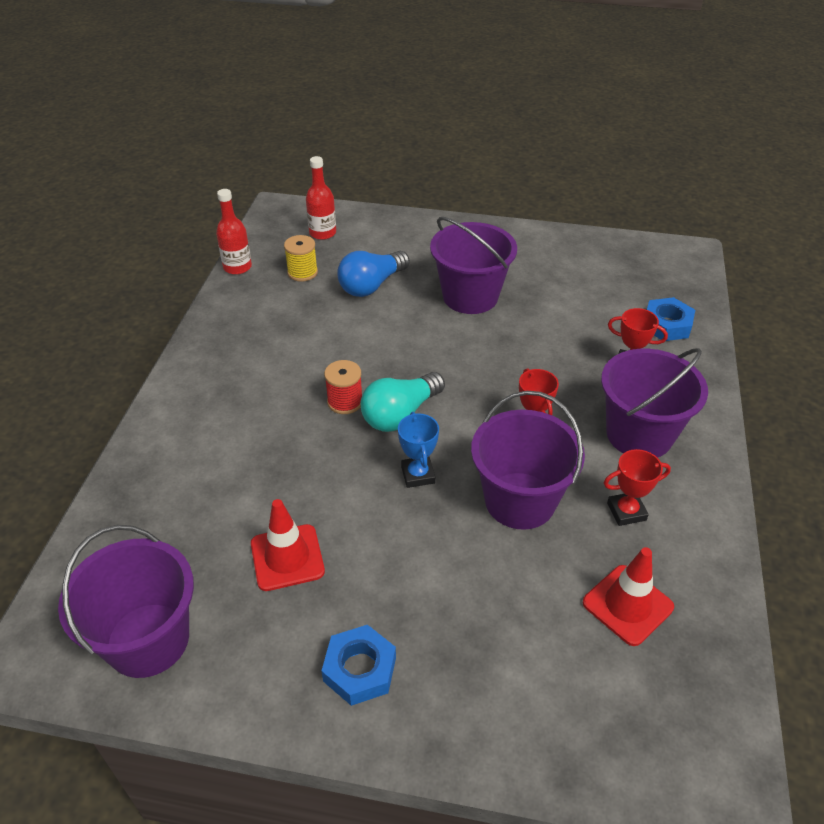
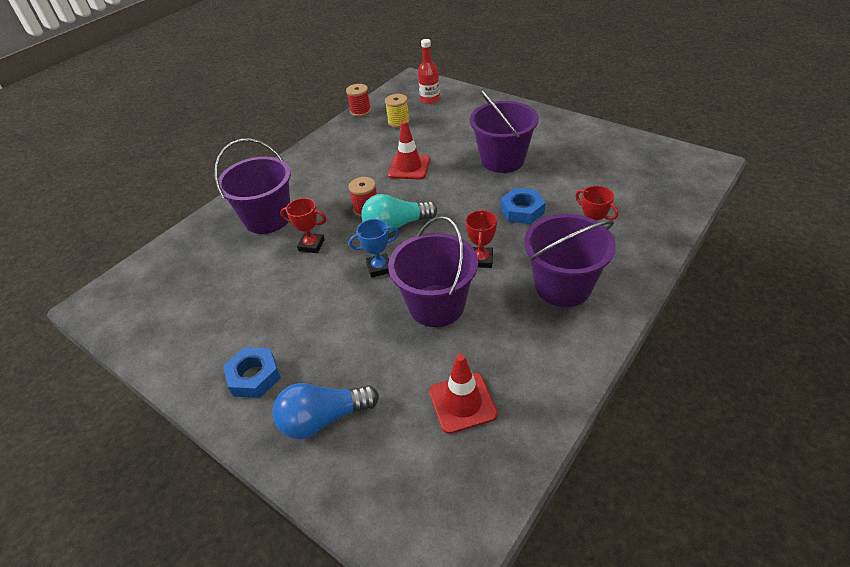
camera: 30 degrees right, 0 degrees up
purple bucket [58,525,194,678] -> purple bucket moved to [215,138,291,234]
red bottle [216,189,252,275] -> red spool [346,84,371,117]
red traffic cone [251,499,325,591] -> red traffic cone moved to [387,121,430,179]
blue light bulb [337,251,410,297] -> blue light bulb moved to [273,383,379,439]
blue trophy [398,412,439,488] -> blue trophy turned 60 degrees clockwise [349,219,399,278]
red trophy [604,449,671,526] -> red trophy moved to [280,198,326,253]
blue nut [647,297,695,341] -> blue nut moved to [501,188,545,224]

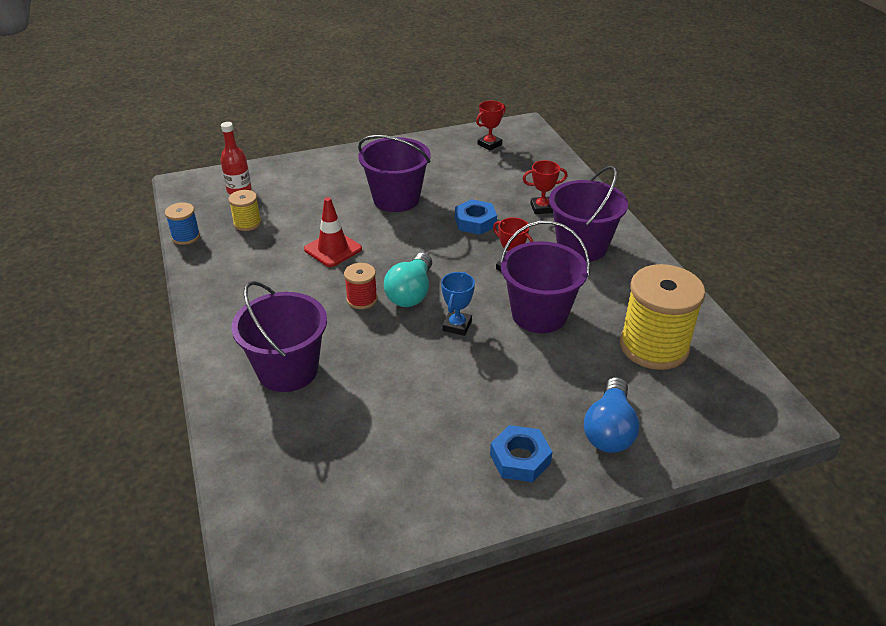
camera: 60 degrees left, 5 degrees down
red trophy [280,198,326,253] -> red trophy moved to [476,101,506,150]
red spool [346,84,371,117] -> blue spool [165,203,200,245]
red traffic cone [429,354,498,434] -> yellow spool [620,264,705,370]

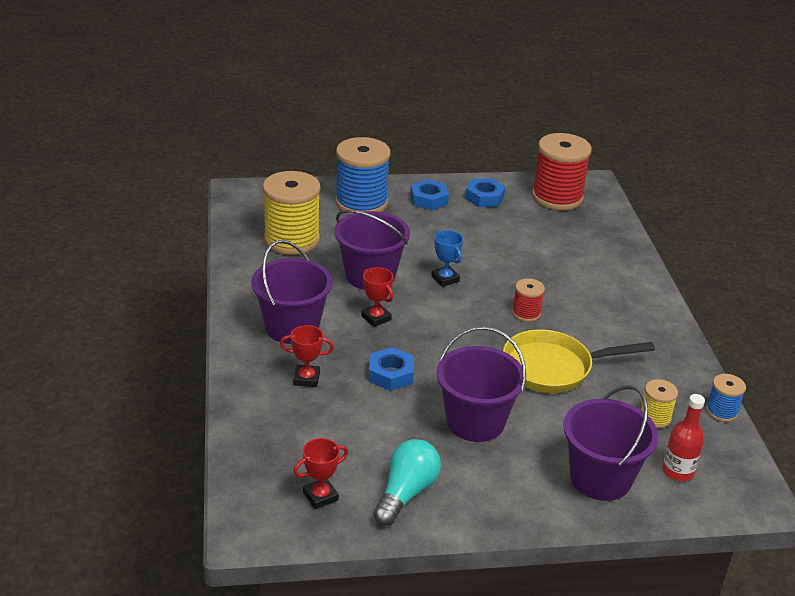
camera: 170 degrees left, 5 degrees down
purple bucket [231,281,327,392] -> purple bucket moved to [563,385,659,501]
red traffic cone [304,197,362,267] -> yellow pan [503,330,655,393]
turquoise light bulb [384,253,432,307] -> turquoise light bulb moved to [373,439,441,525]
blue trophy [441,272,475,336] -> blue trophy turned 60 degrees counterclockwise [431,230,463,287]
blue light bulb [584,377,640,453] -> blue spool [335,137,390,214]
none -> blue nut [465,178,505,207]
none -> red spool [532,133,592,210]

